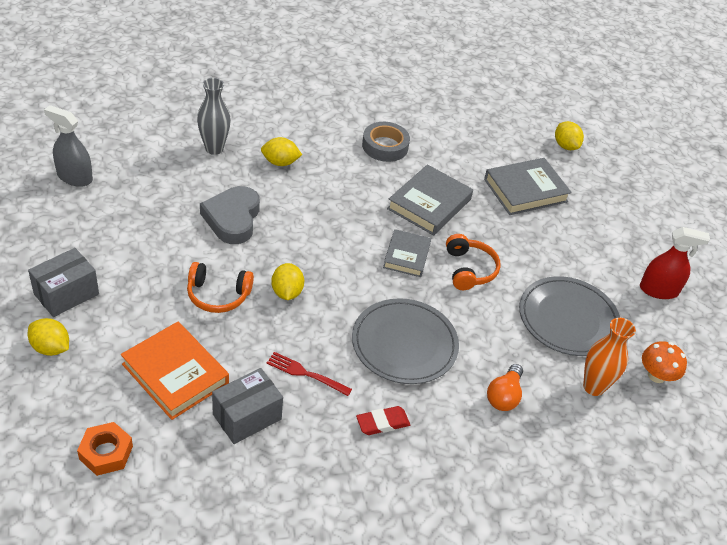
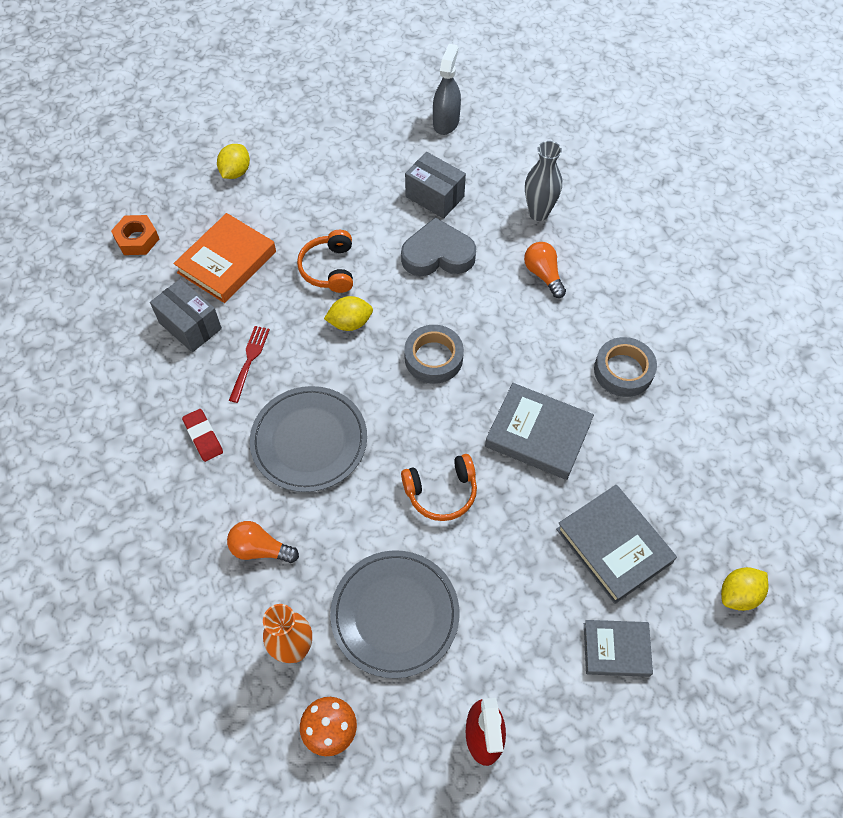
camera: 85 degrees right, 15 degrees up
grey box [28,248,99,317] -> grey box moved to [405,152,466,219]
yellow lemon [261,137,302,166] -> orange light bulb [524,242,566,298]
grey book [383,229,431,277] -> grey book moved to [584,620,653,677]
none -> grey tape [404,325,464,384]

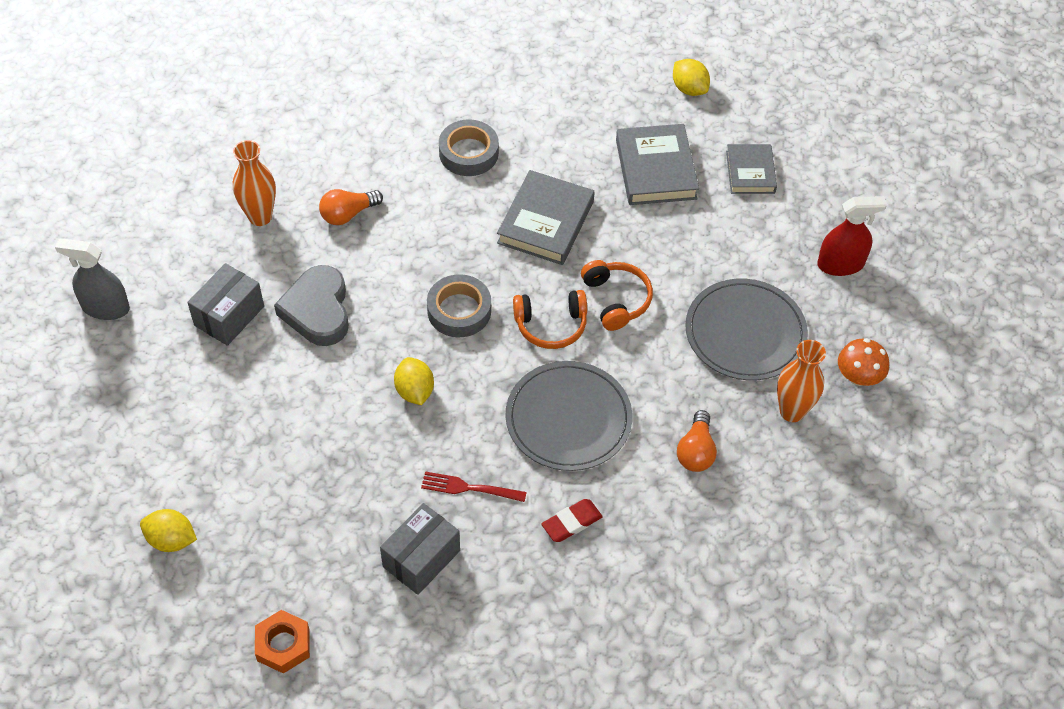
camera: 95 degrees left, 5 degrees down
orange book [173,213,276,303] -> none
orange headphones [297,230,353,293] -> orange headphones moved to [513,290,587,349]
grey vase [525,141,562,221] -> orange vase [233,140,276,226]
grey book [556,485,677,604] -> grey book turned 60 degrees counterclockwise [616,124,699,205]

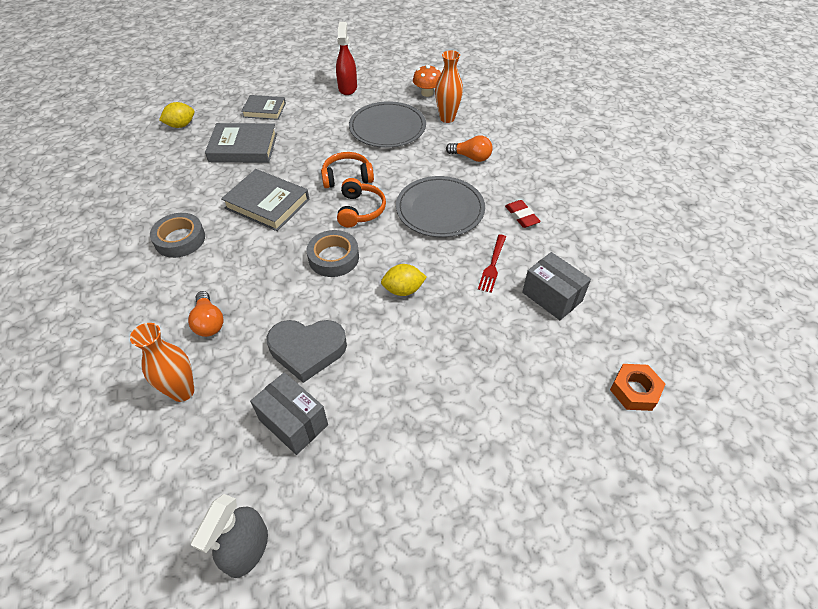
camera: 80 degrees left, 5 degrees down
yellow lemon [140,509,197,552] -> none

